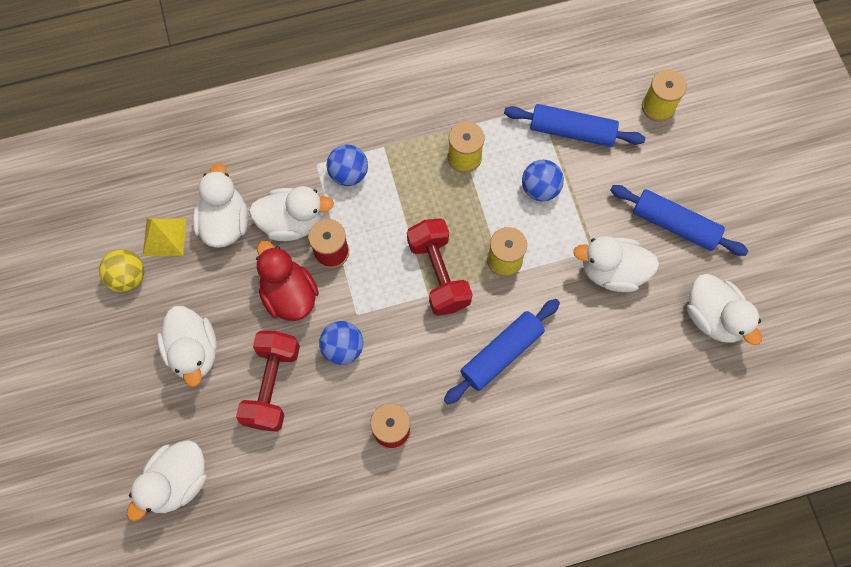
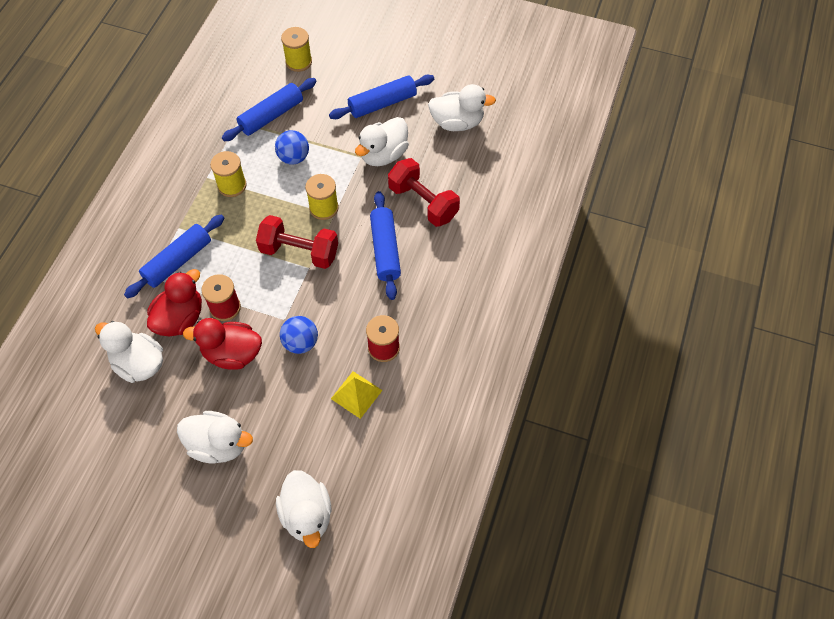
camera: 55 degrees left, 10 degrees down
yellow ball [99,249,144,292] -> none
yellow pyramid [143,218,187,256] -> yellow pyramid moved to [331,371,383,419]
red dumbbell [236,331,300,432] -> red dumbbell moved to [388,158,460,227]
white duck [249,186,334,241] -> red duck [147,269,202,337]
blue ball [327,145,368,186] -> blue rolling pin [124,215,224,298]

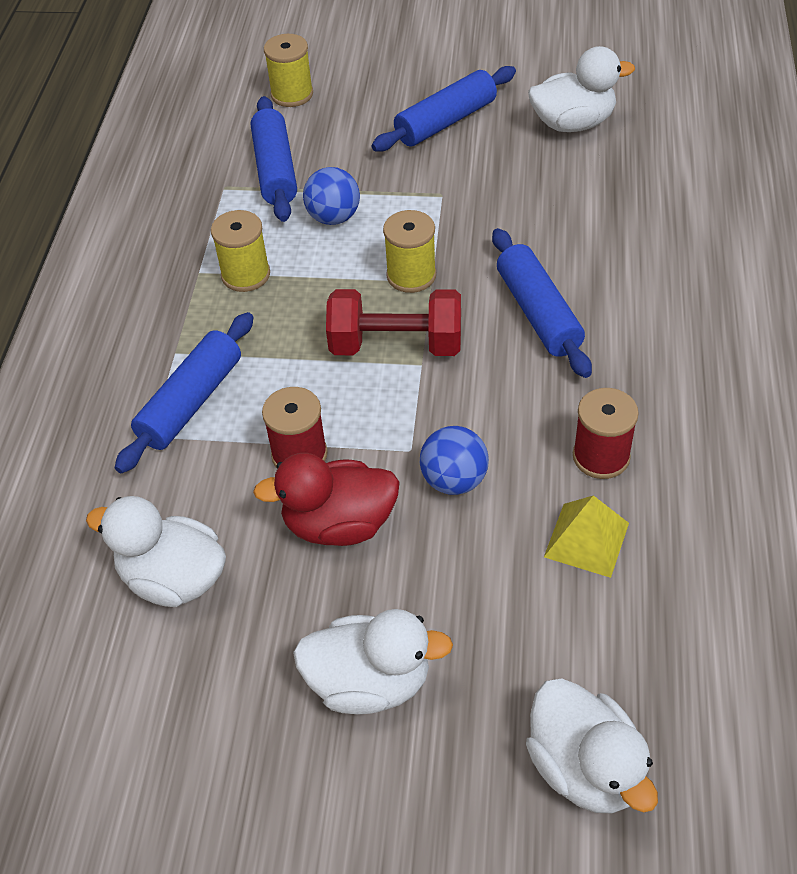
camera: 10 degrees left, 10 degrees down
red duck [147,269,202,337] -> none
blue rolling pin [222,78,317,141] -> blue rolling pin turned 45 degrees counterclockwise [251,96,297,222]
white duck [355,117,409,166] -> none
red dumbbell [388,158,460,227] -> none

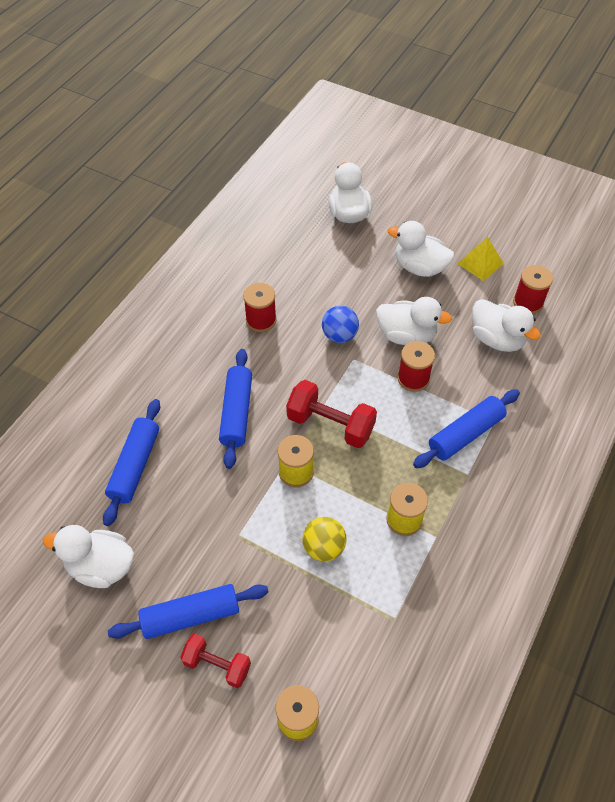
camera: 160 degrees left, 5 degrees up
blue rolling pin [251,96,297,222] -> blue rolling pin moved to [103,399,160,526]
red duck [253,453,400,546] -> white duck [376,297,452,345]
blue ball [303,167,360,225] -> yellow ball [302,517,347,562]
yellow pyramid [544,495,629,578] -> yellow pyramid moved to [457,237,504,281]
none -> red dumbbell [180,634,251,688]
none -> red spool [513,265,553,314]

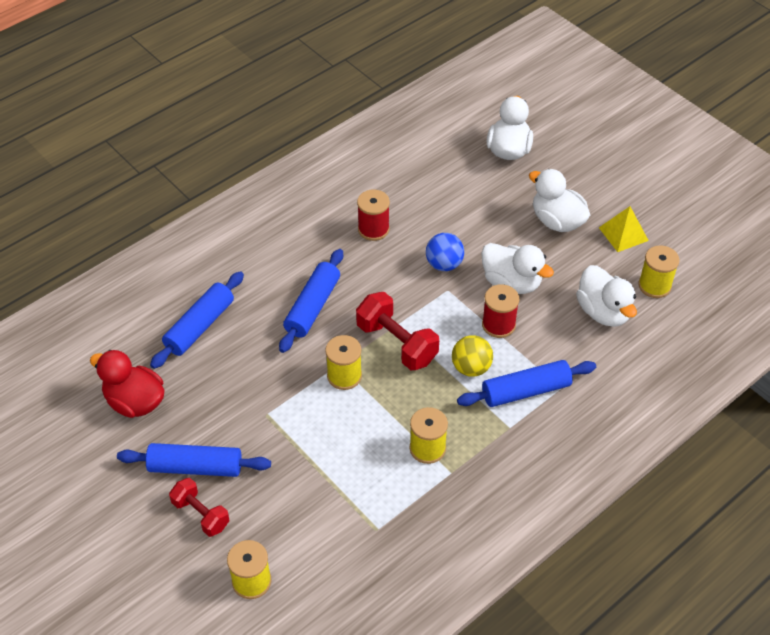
camera: 20 degrees right, 5 degrees down
white duck [43,525,134,588] -> red duck [90,350,164,418]
yellow ball [302,517,347,562] -> yellow ball moved to [452,335,493,377]
red spool [513,265,553,314] -> yellow spool [638,245,679,298]

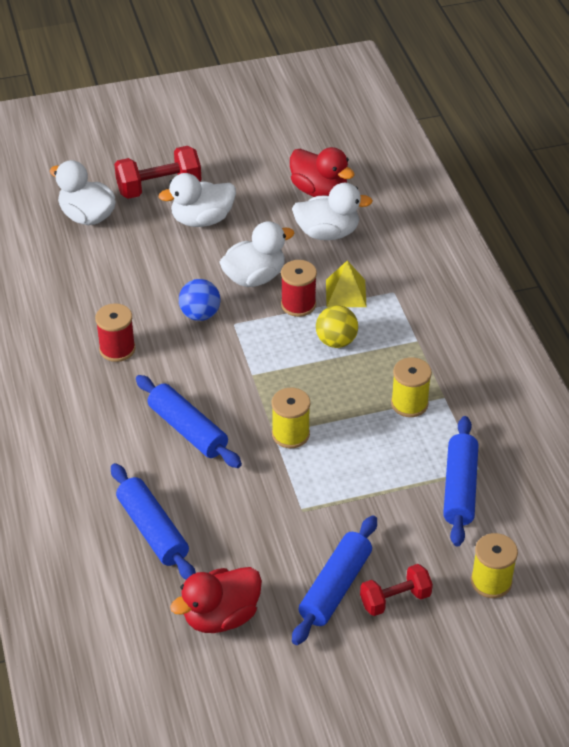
camera: 65 degrees left, 5 degrees down
red dumbbell [356,292,439,370] -> red dumbbell moved to [114,146,202,199]
blue rolling pin [457,360,596,407] -> blue rolling pin moved to [443,416,478,547]
yellow pyramid [599,206,649,252] -> yellow pyramid moved to [326,260,367,307]
yellow spool [638,245,679,298] -> red duck [290,147,355,197]

